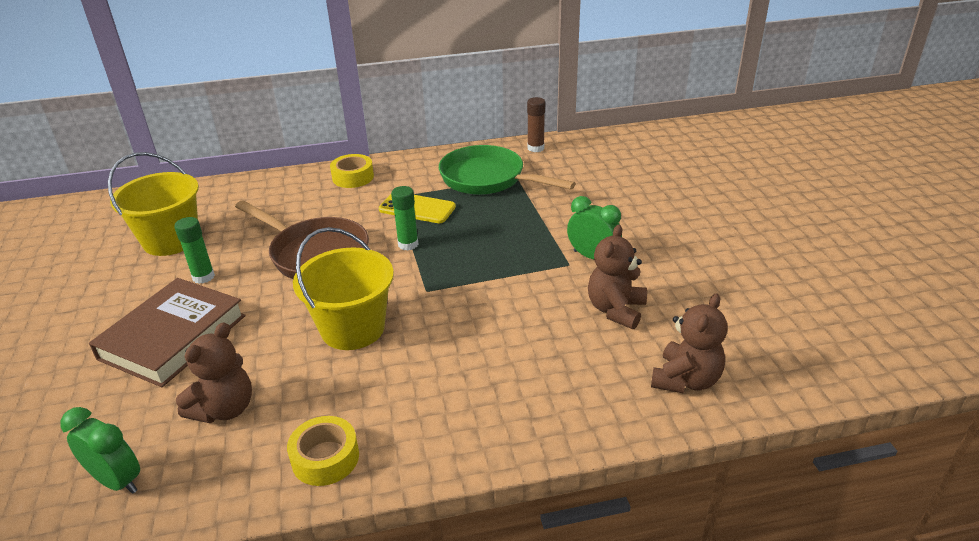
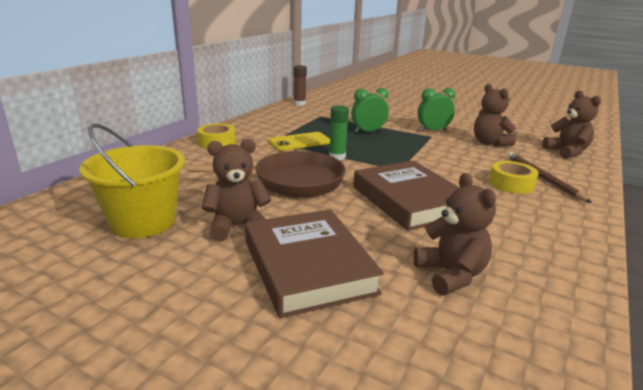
camera: 50 degrees left, 10 degrees down
green clock [60,407,140,494] -> green clock moved to [351,88,389,133]
green glue stick [174,217,215,284] -> brown teddy bear [202,139,271,241]
yellow tape [287,416,359,486] -> yellow tape moved to [489,161,539,194]
yellow bucket [293,227,394,350] -> brown book [353,161,460,231]
green pan [439,145,576,195] -> none
none -> brown pencil [507,152,592,203]

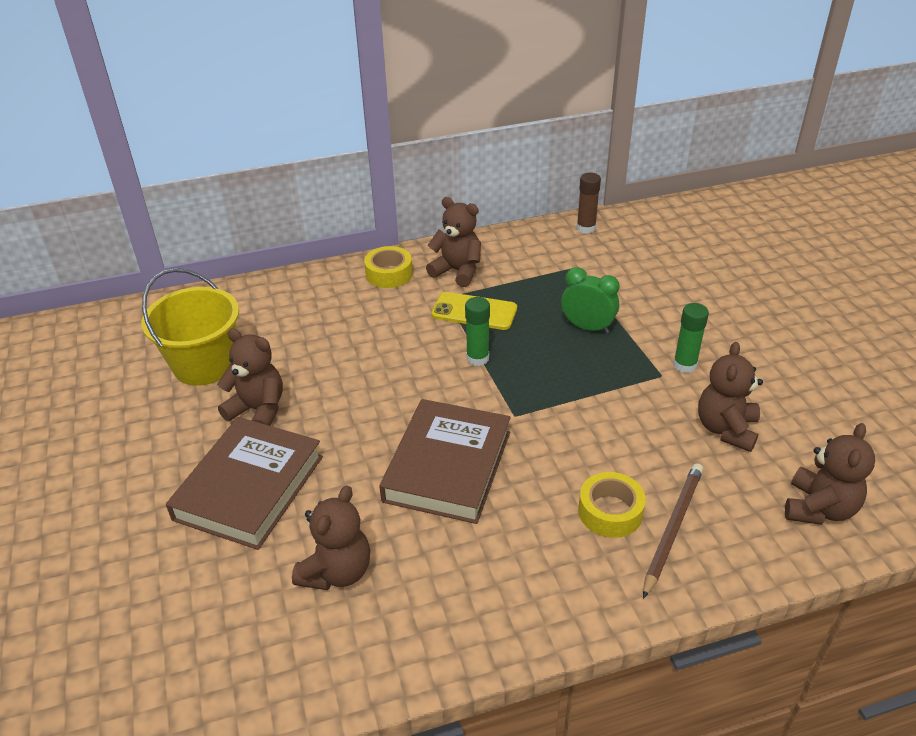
camera: 45 degrees right, 15 degrees up
brown pan [186,151,346,198] -> none
green clock [418,88,455,131] -> green glue stick [673,303,709,373]
none -> brown teddy bear [426,197,481,287]

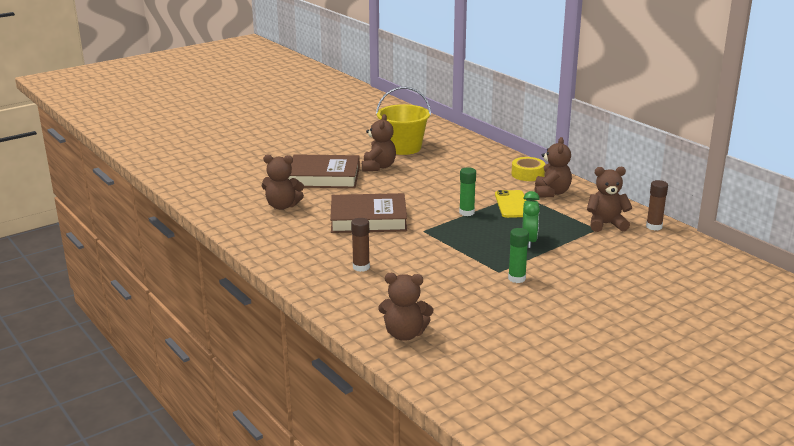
camera: 70 degrees right, 15 degrees down
yellow tape [578,472,646,538] -> brown glue stick [351,218,370,272]
brown pencil [643,463,703,599] -> none
brown teddy bear [698,342,763,452] -> brown teddy bear moved to [587,167,632,232]

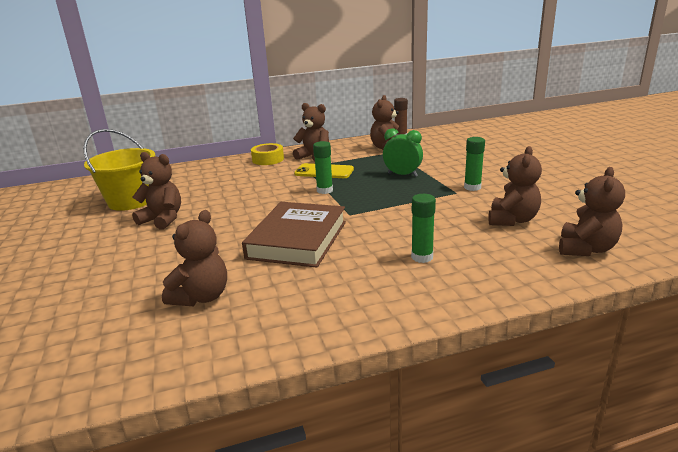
camera: 70 degrees left, 0 degrees up
brown book [288,154,360,188] -> none
brown glue stick [351,218,370,272] -> green glue stick [411,194,436,263]
none -> brown teddy bear [488,146,542,226]

